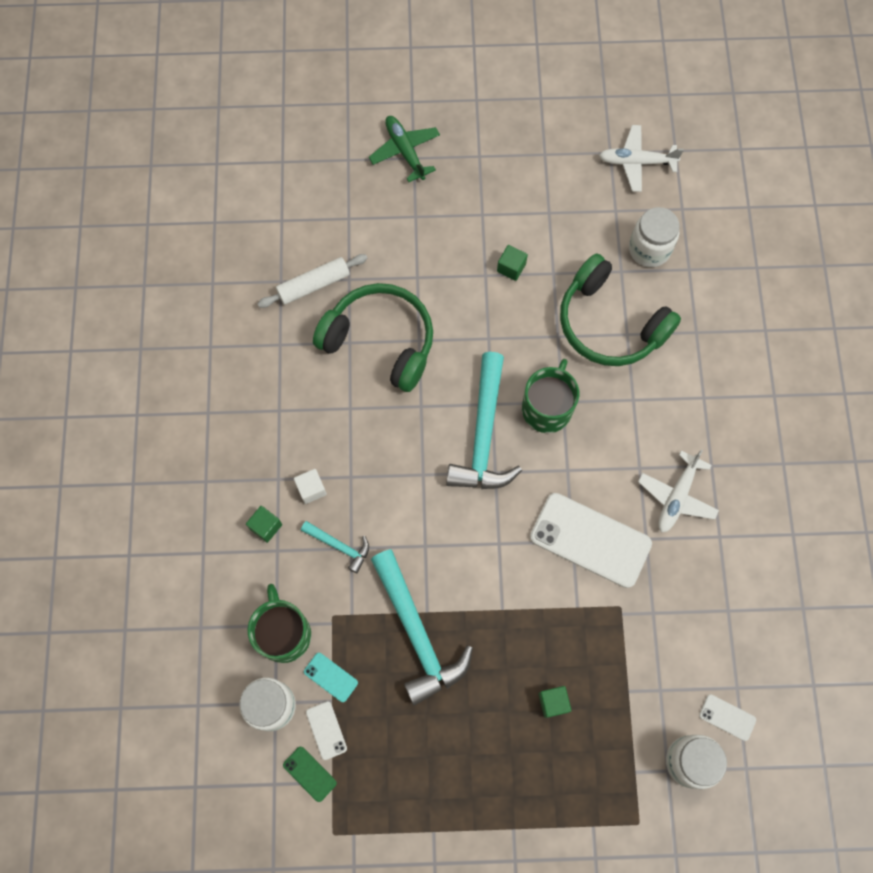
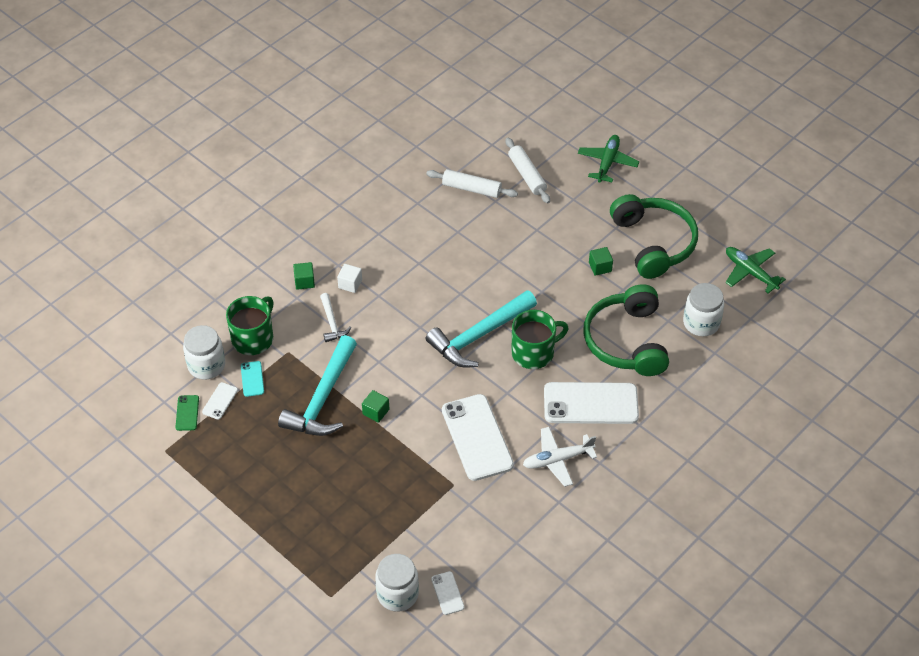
camera: 45 degrees right, 20 degrees down
turquoise hammer [301,521,369,573] -> white hammer [320,293,352,342]
green headphones [313,283,433,392] -> green headphones moved to [610,194,698,279]
green cube [539,686,571,718] -> green cube moved to [362,390,389,423]
white plane [599,125,684,192] -> green plane [726,247,786,293]
none -> white rolling pin [506,138,550,203]
none -> white phone [544,382,639,424]

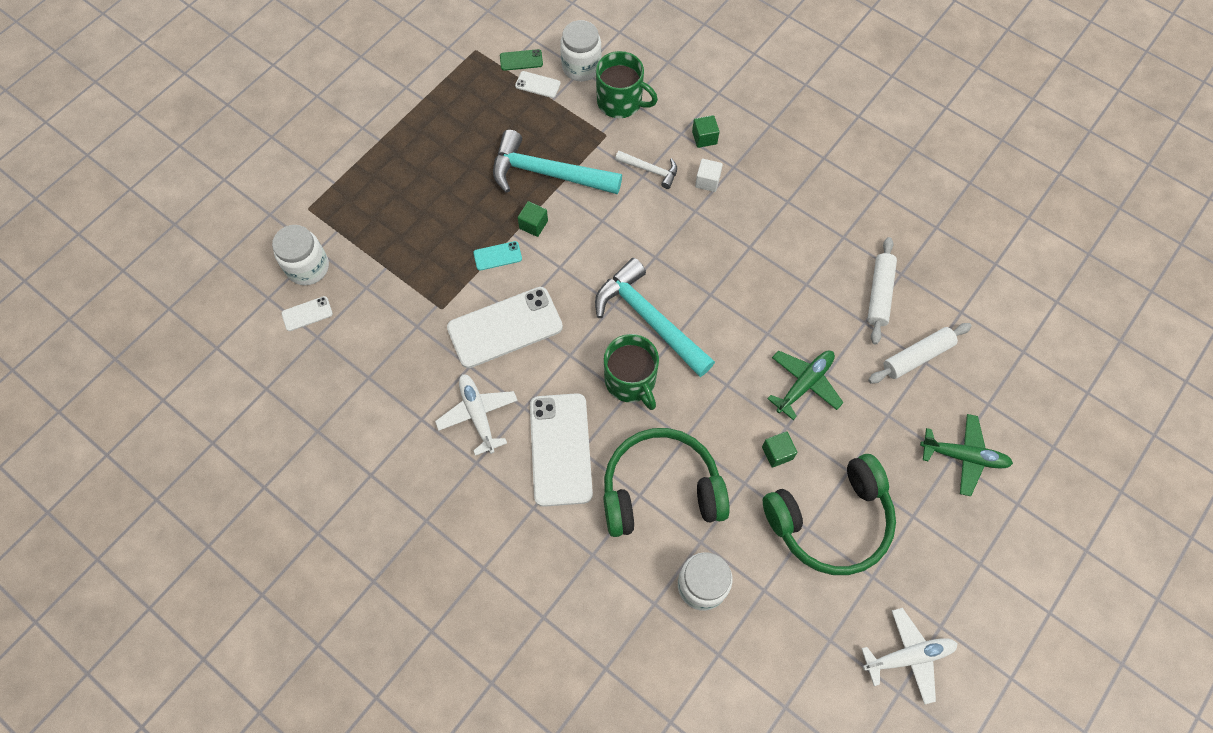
camera: 85 degrees right, 15 degrees up
turquoise phone [241,361,264,397] -> turquoise phone moved to [473,241,522,270]
white hammer [320,293,352,342] -> white hammer turned 135 degrees counterclockwise [615,151,677,189]
green plane [726,247,786,293] -> green plane moved to [767,350,844,420]
none -> white plane [861,608,957,705]

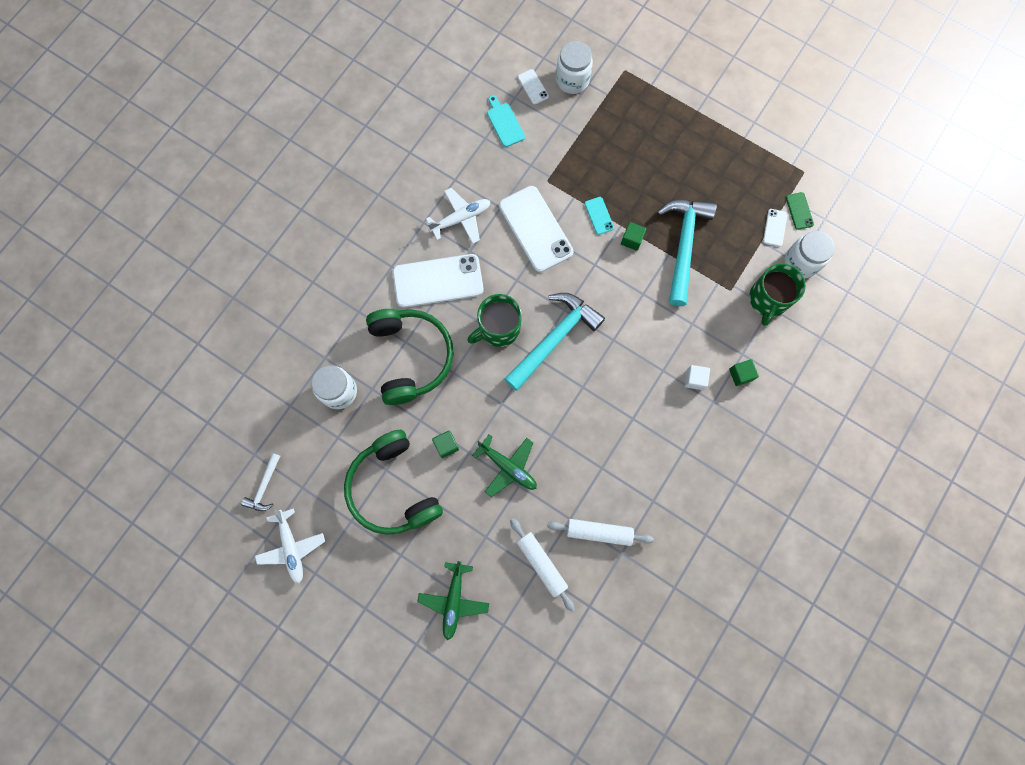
camera: 85 degrees right, 10 degrees up
white hammer [615,151,677,189] -> white hammer moved to [241,453,280,511]
none -> turquoise cutting board [487,95,525,147]

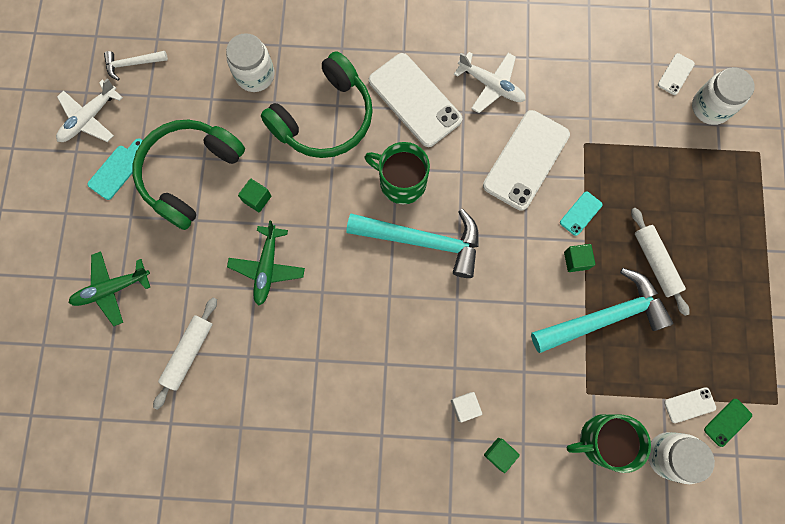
camera: 60 degrees right, 0 degrees up
turquoise cutting board [487,95,525,147] -> turquoise cutting board moved to [87,138,143,200]
white rolling pin [547,519,654,546] -> white rolling pin moved to [631,208,689,316]

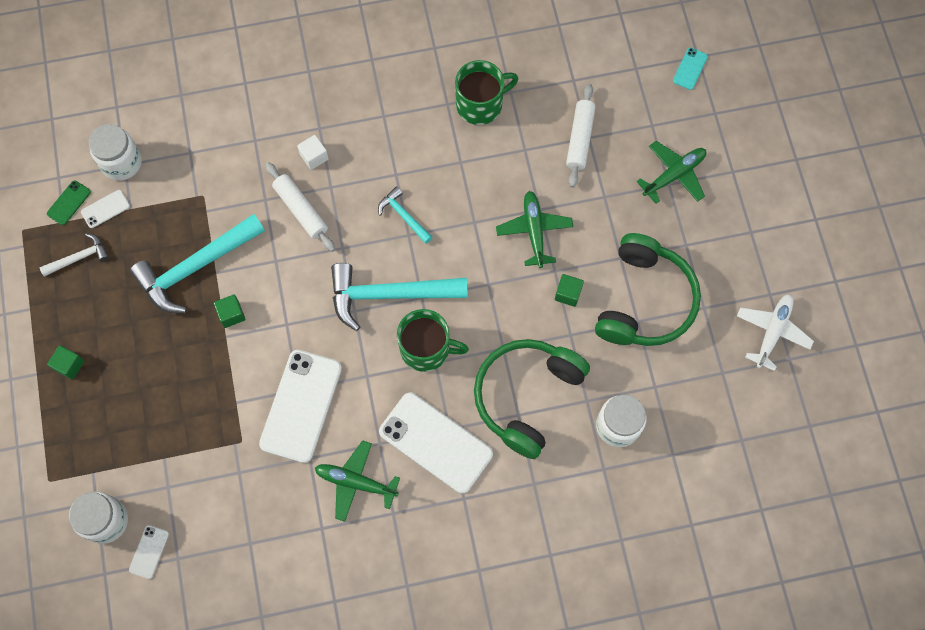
camera: 165 degrees right, 5 degrees down
turquoise cutting board [87,138,143,200] -> none
white hammer [104,51,168,80] -> white hammer moved to [40,233,109,277]
white plane [454,52,526,113] -> green plane [315,440,400,522]
green cube [484,438,520,473] -> green cube moved to [47,345,84,380]
turquoise phone [560,191,603,236] -> turquoise phone moved to [673,47,708,90]
green mug [567,414,651,473] -> green mug moved to [455,60,518,125]
white rolling pin [631,208,689,316] -> white rolling pin moved to [265,162,335,252]
none -> turquoise hammer [378,186,432,244]

